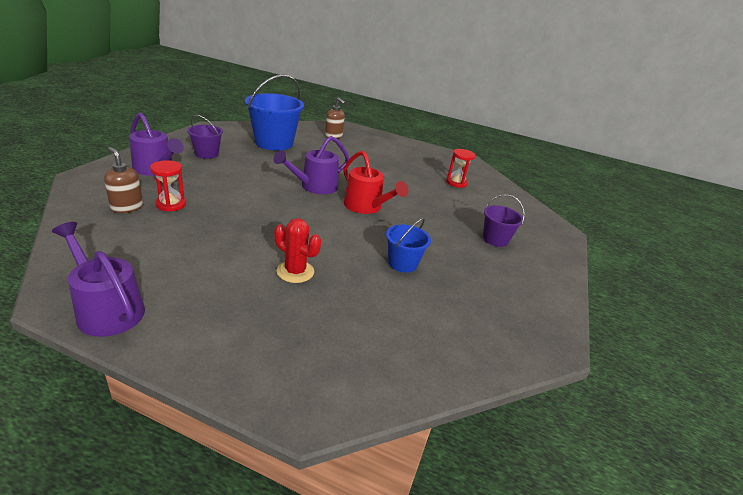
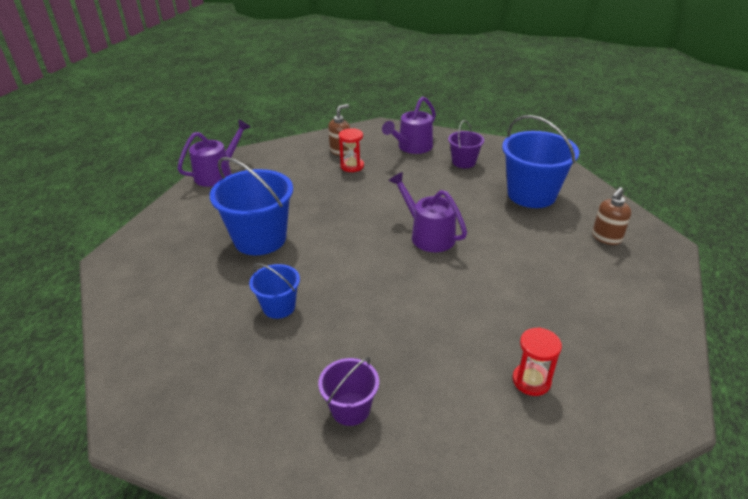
camera: 95 degrees right, 5 degrees up
red cactus [274,218,321,283] -> blue bucket [210,157,293,255]
red watering can [343,151,408,214] -> none

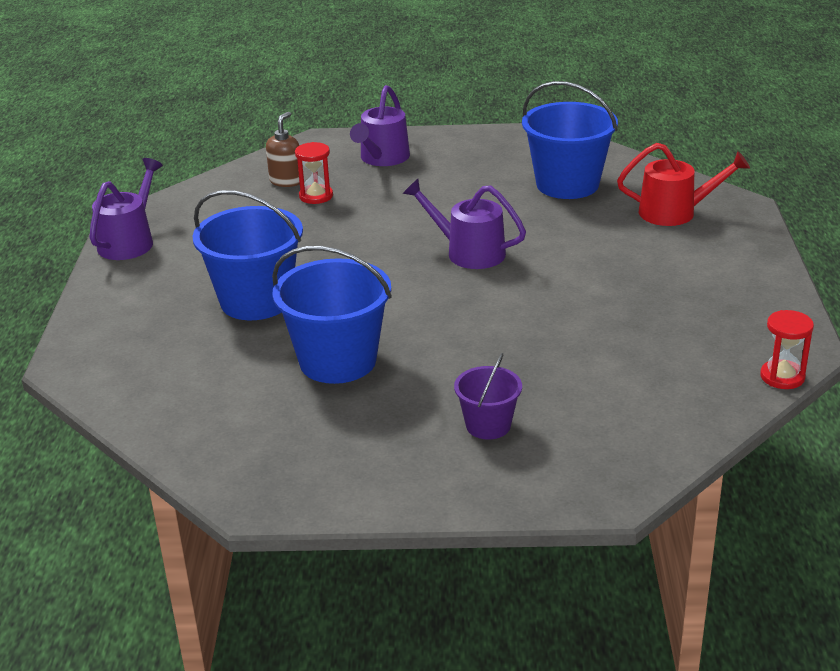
camera: 20 degrees left, 5 degrees down
blue bucket [249,263,300,319] -> blue bucket [272,246,392,384], size x1.86
purple bucket [448,120,484,168] -> none
red hourglass [512,327,562,396] -> red hourglass moved to [760,310,814,389]
brown soap dispenser [592,187,631,245] -> red watering can [617,143,750,226]

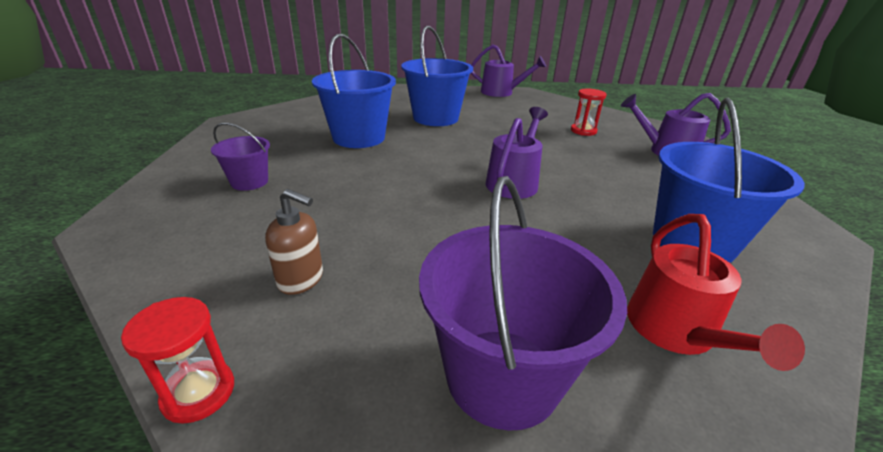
camera: 85 degrees right, 0 degrees up
brown soap dispenser [266,112,300,187] -> brown soap dispenser moved to [265,189,323,295]
none -> purple bucket [419,176,627,431]

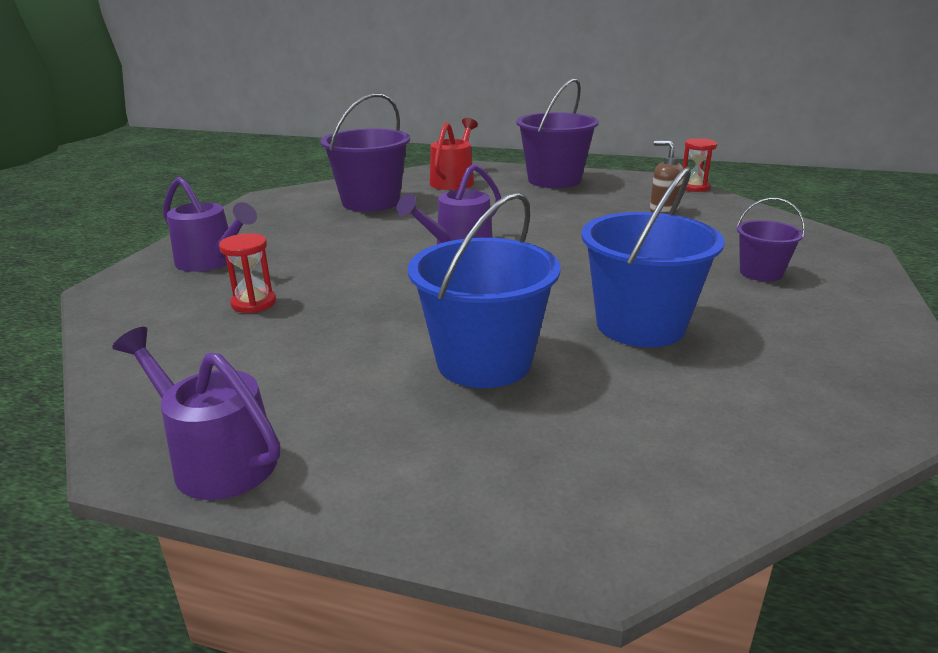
camera: 160 degrees left, 5 degrees down
blue bucket [653,98,805,263] -> purple bucket [321,93,410,212]

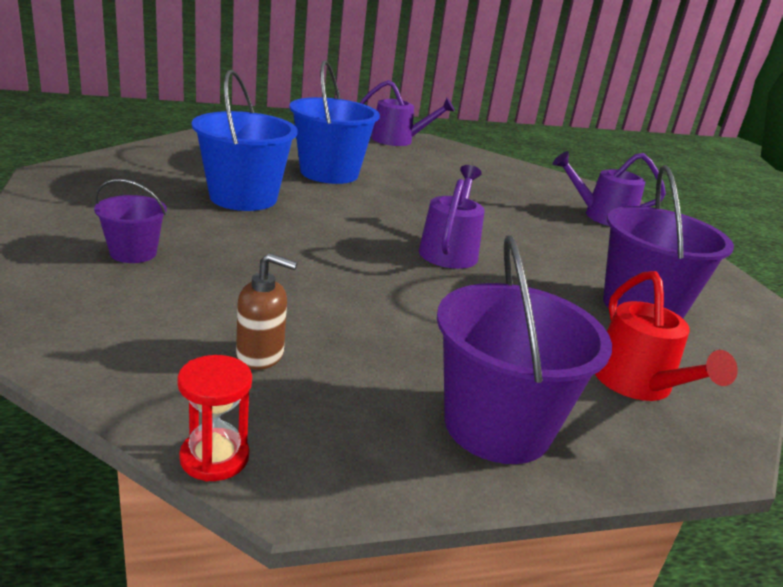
camera: 145 degrees right, 0 degrees up
red hourglass [219,233,276,313] -> none

